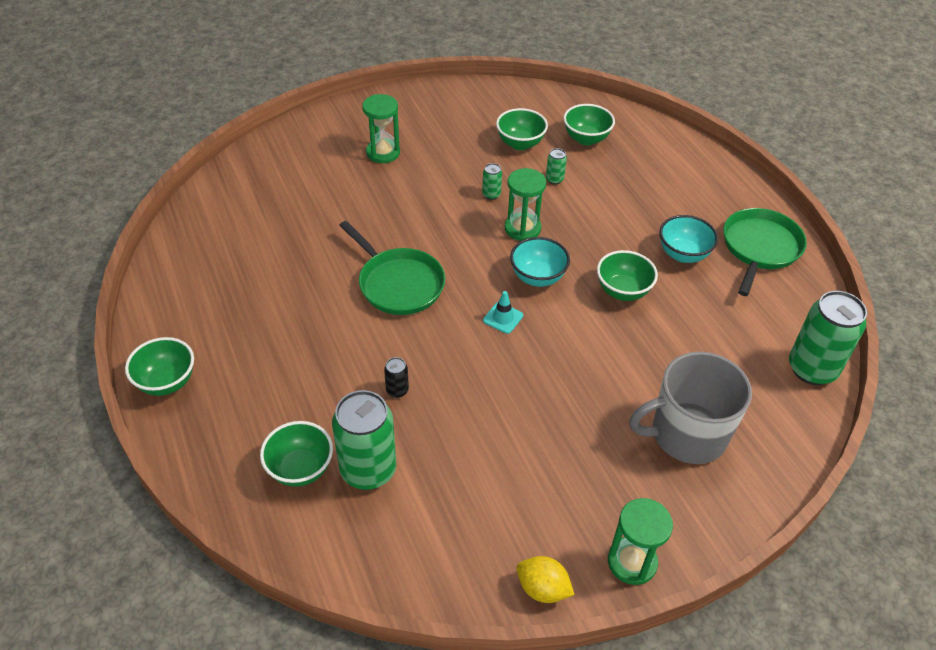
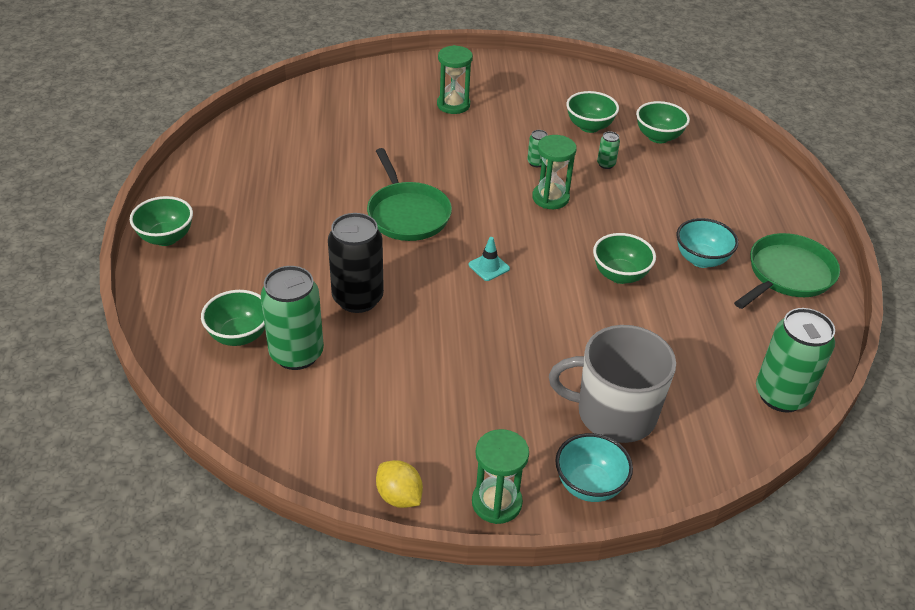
camera: 20 degrees right, 5 degrees down
black can [384,357,409,398] -> black can [328,213,384,313], size x2.31
turquoise bowl [510,237,570,287] -> turquoise bowl moved to [555,433,633,502]

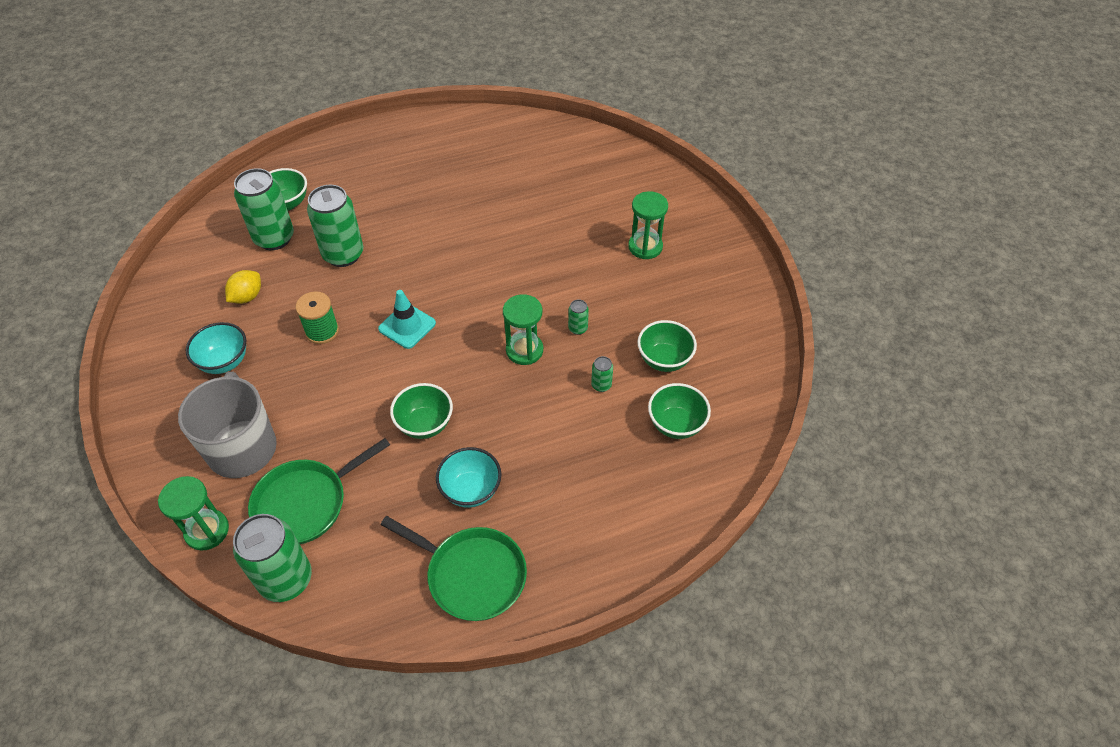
camera: 75 degrees right, 10 degrees up
green bowl [130,196,193,246] -> none
black can [328,213,384,313] -> green can [307,185,363,267]
green pan [367,148,452,241] -> green pan moved to [248,438,390,544]
yellow lemon [376,460,423,508] -> yellow lemon moved to [225,270,261,304]
turquoise traffic cone [469,237,510,281] -> turquoise traffic cone [378,290,436,349], size x1.50
green hourglass [472,429,529,524] -> green hourglass moved to [158,476,229,551]
turquoise bowl [555,433,633,502] -> turquoise bowl moved to [186,322,246,374]
none -> green spool [296,291,339,344]

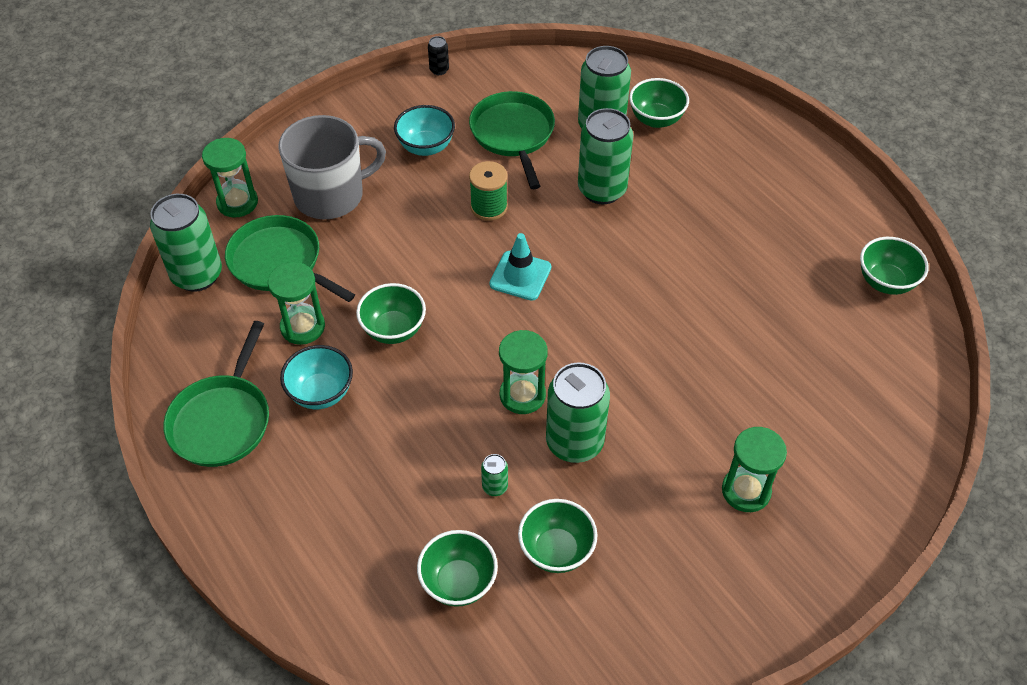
camera: 75 degrees right, 0 degrees up
yellow lemon [225,270,261,304] -> green pan [469,91,555,189]
green can [568,299,589,335] -> green can [546,363,610,463], size x2.31
none -> green hourglass [268,262,325,345]
none -> black can [428,36,449,75]
none -> green bowl [860,237,929,295]

